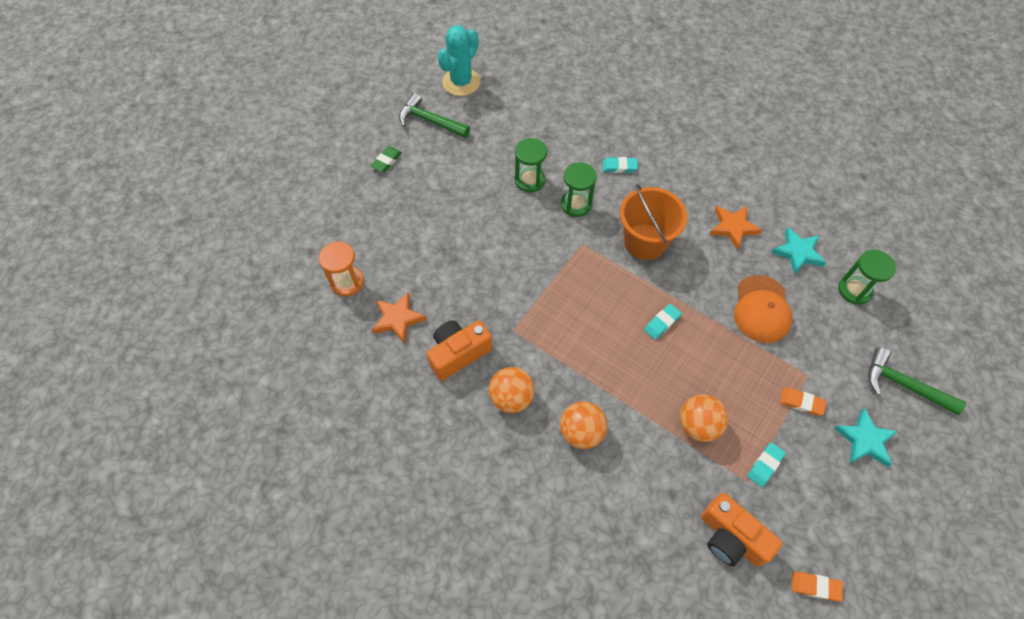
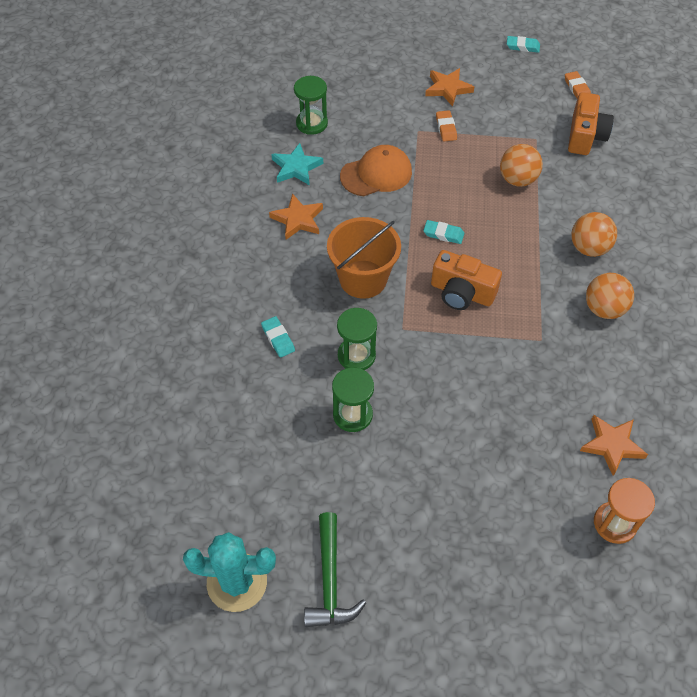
camera: 120 degrees left, 5 degrees down
green eraser [371,146,402,172] -> none
orange camera [427,320,492,381] -> orange camera moved to [431,250,502,310]
turquoise eraser [747,442,786,487] -> turquoise eraser moved to [507,36,540,53]
turquoise star [834,408,898,467] -> orange star [425,68,474,107]
green hammer [868,347,966,415] -> none

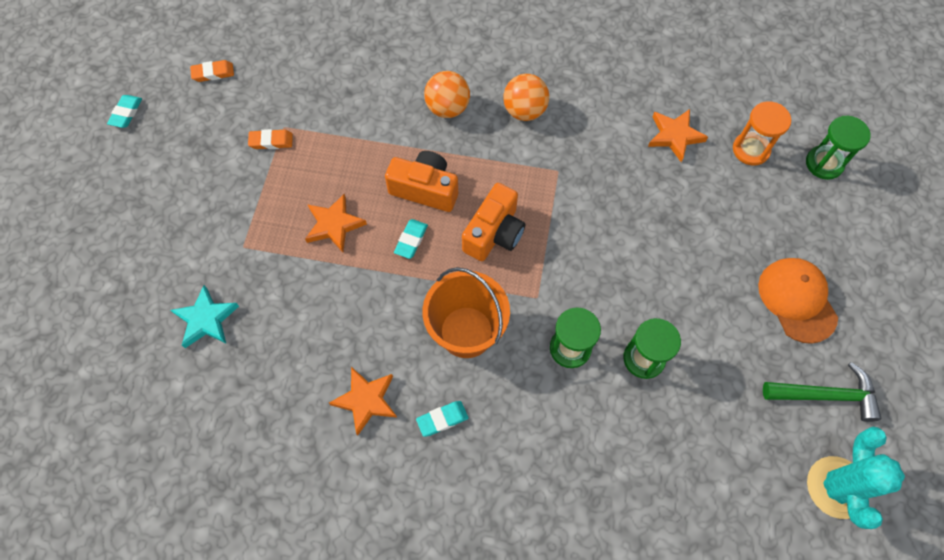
camera: 85 degrees left, 10 degrees up
turquoise eraser [261,316,295,358] -> turquoise eraser moved to [416,401,468,437]
turquoise star [271,143,323,185] -> turquoise star moved to [171,285,239,348]
green hourglass [294,76,328,135] -> green hourglass moved to [806,116,871,180]
orange cap [340,145,412,196] -> orange cap moved to [758,258,838,344]
orange star [425,68,474,107] -> orange star moved to [305,194,367,252]
orange eraser [436,110,457,141] -> orange eraser moved to [248,129,293,149]
orange ball [500,144,543,187] -> none
orange camera [568,92,614,155] -> orange camera moved to [385,151,458,212]

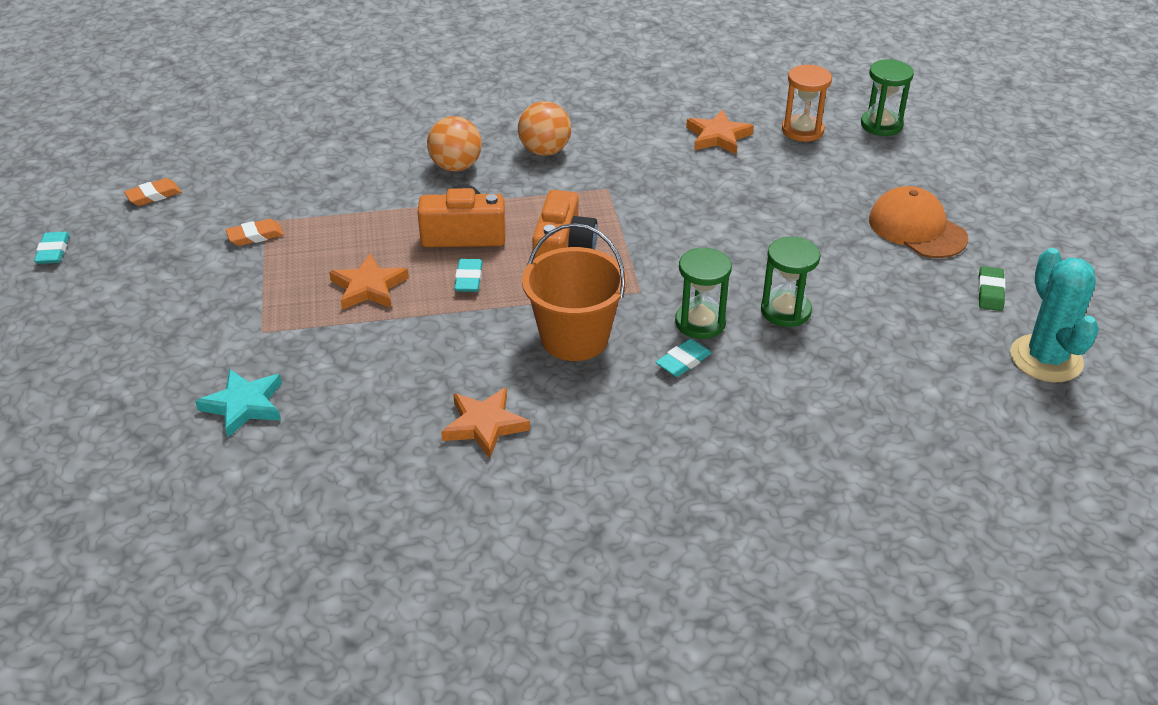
camera: 20 degrees left, 25 degrees down
turquoise eraser [416,401,468,437] -> turquoise eraser moved to [655,339,712,377]
green hammer [763,362,881,422] -> green eraser [978,266,1005,311]

